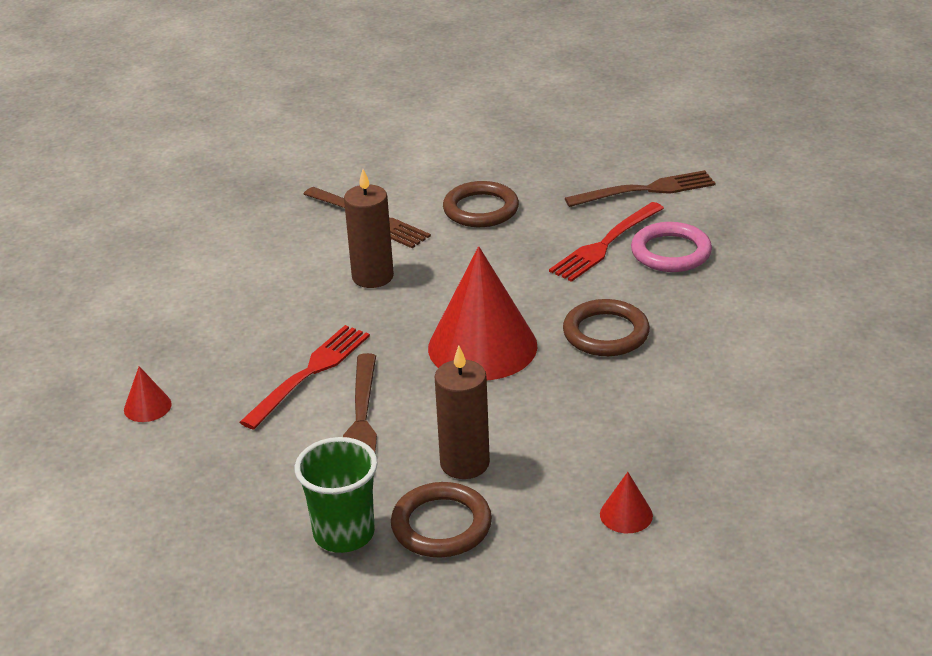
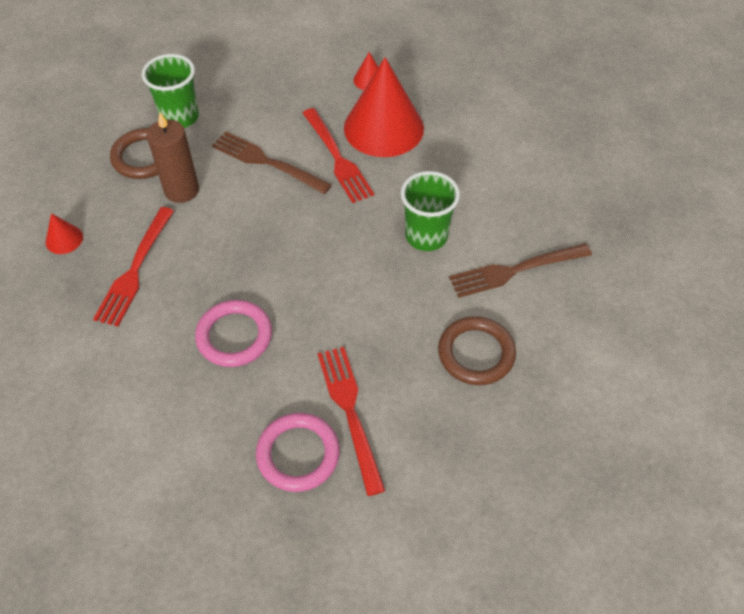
camera: 120 degrees right, 20 degrees up
brown candle [344,169,394,288] -> green cup [401,171,460,251]
red cone [428,246,537,380] -> red cone moved to [344,57,424,157]
brown ring [563,299,650,356] -> pink ring [195,300,272,367]
brown fork [565,170,716,207] -> none
none -> red fork [93,207,174,327]

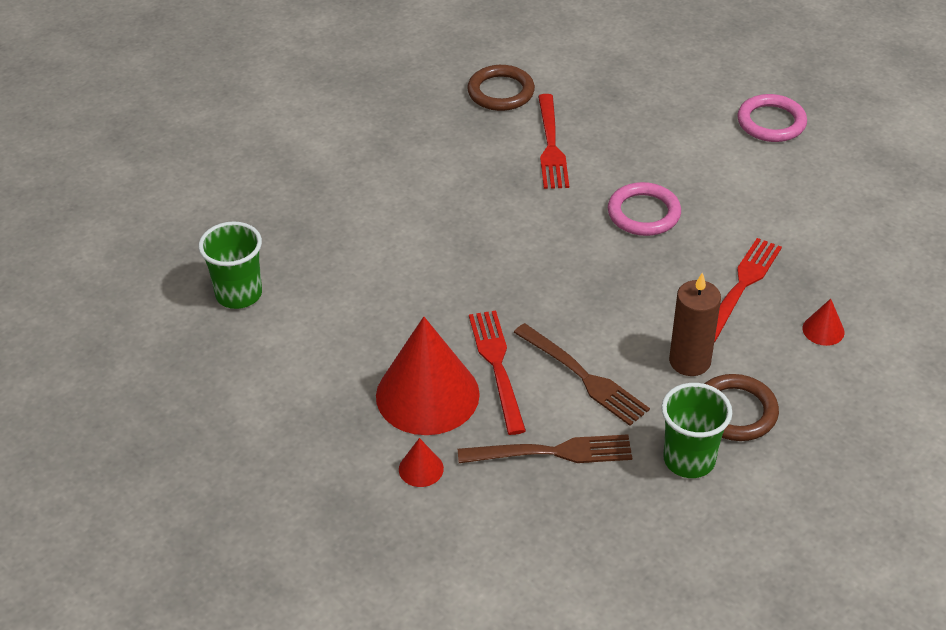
camera: 165 degrees left, 10 degrees down
pink ring [256,413,340,492] -> pink ring moved to [737,94,807,142]
green cup [401,171,460,251] -> green cup moved to [199,221,262,309]
brown ring [438,316,516,385] -> brown ring moved to [467,65,535,111]
brown fork [449,243,592,298] -> brown fork moved to [458,434,632,463]

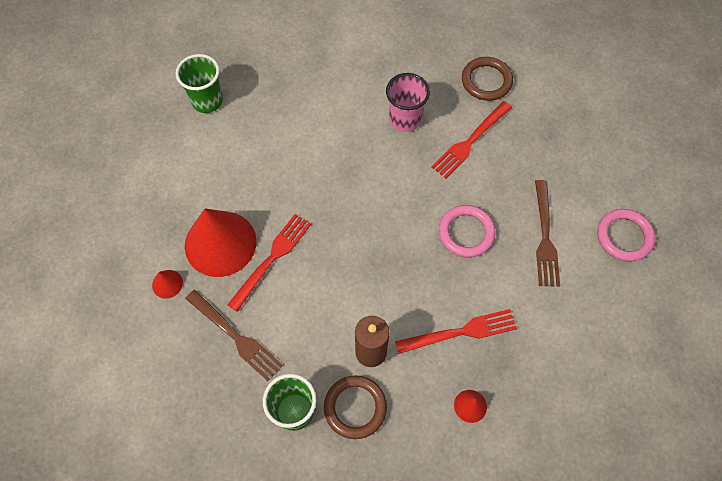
camera: 45 degrees right, 20 degrees up
brown fork [514,323,650,426] -> brown fork moved to [535,180,560,287]
none -> pink cup [386,73,430,132]

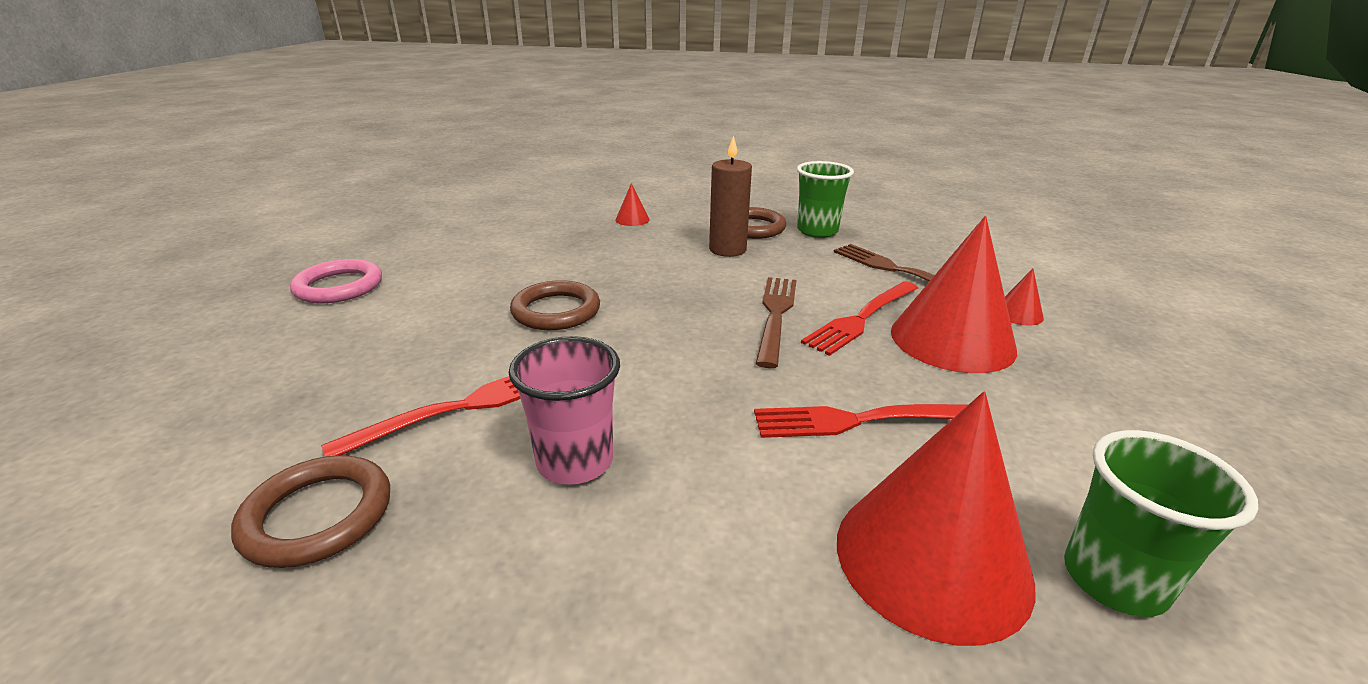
camera: 170 degrees left, 35 degrees down
red fork [395,309,517,354] -> red fork moved to [754,404,968,438]
pink ring [439,205,496,257] -> brown ring [510,280,600,330]
brown fork [535,180,560,287] -> brown fork moved to [755,277,797,368]
none -> red cone [837,392,1036,646]

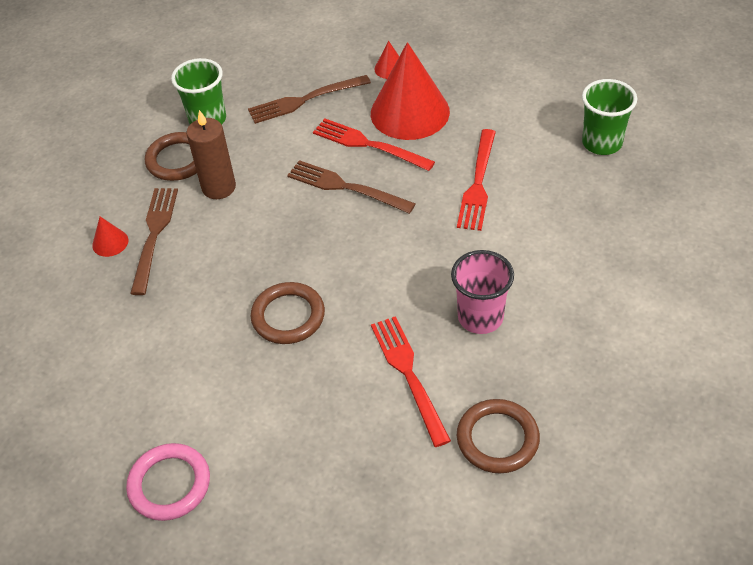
camera: 70 degrees left, 20 degrees up
red fork [801,281,918,356] -> red fork turned 150 degrees clockwise [313,119,435,171]
red cone [837,392,1036,646] -> none
none -> brown fork [130,188,178,295]

